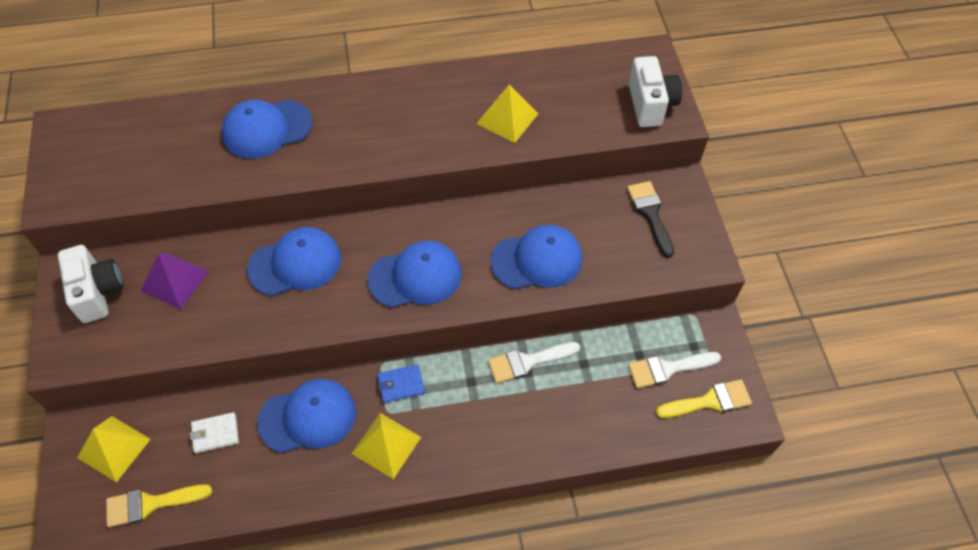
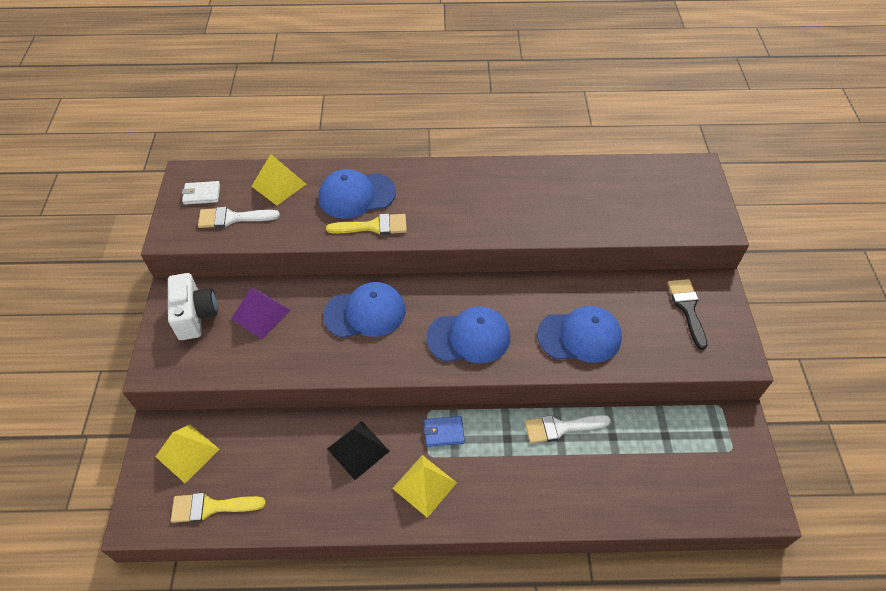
camera: 10 degrees right, 5 degrees down
white wallet [190,412,239,453] -> white wallet moved to [182,181,220,205]
blue cap [258,379,356,453] -> black pyramid [327,421,389,480]
yellow pyramid [476,85,538,143] -> yellow pyramid moved to [251,154,306,205]
white brush [628,352,721,388] -> white brush moved to [198,207,280,228]
white camera [629,56,682,127] -> none
yellow brush [656,379,752,418] -> yellow brush moved to [326,214,407,235]

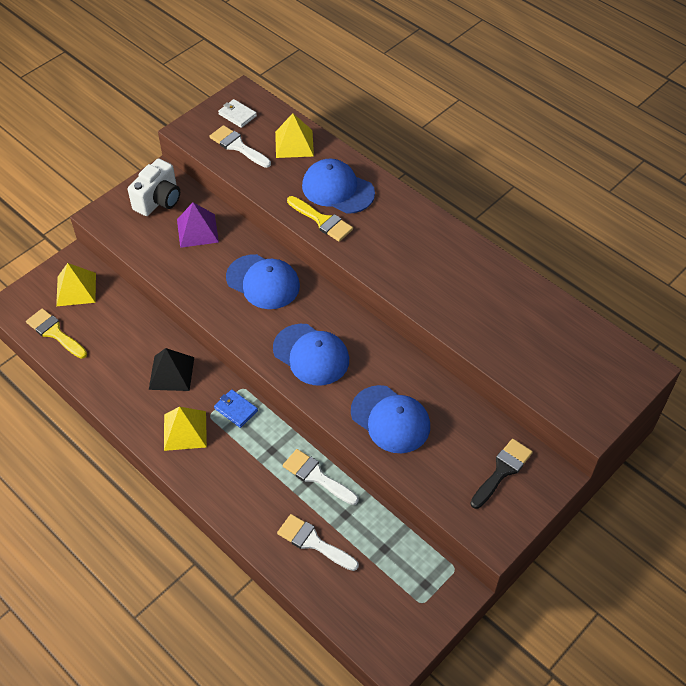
camera: 45 degrees right, 0 degrees up
none -> white brush [277,514,359,571]

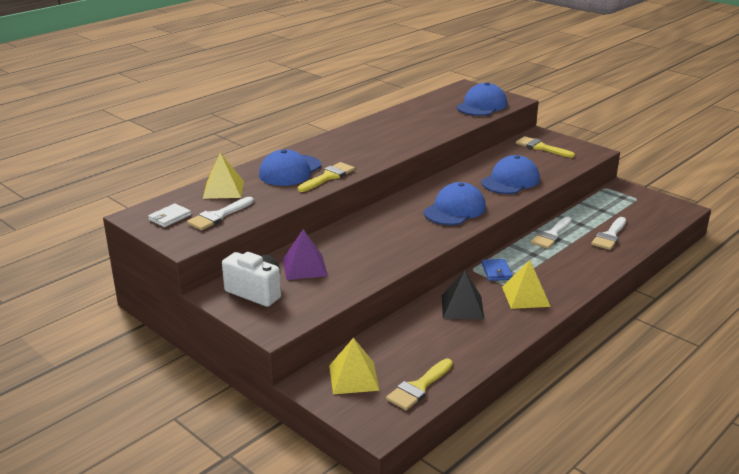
camera: 90 degrees left, 25 degrees down
blue wallet [214,389,258,428] -> blue wallet turned 45 degrees counterclockwise [482,259,513,281]
blue cap [226,254,300,309] -> blue cap moved to [457,82,507,116]
black brush [470,439,533,509] -> yellow brush [516,136,575,158]

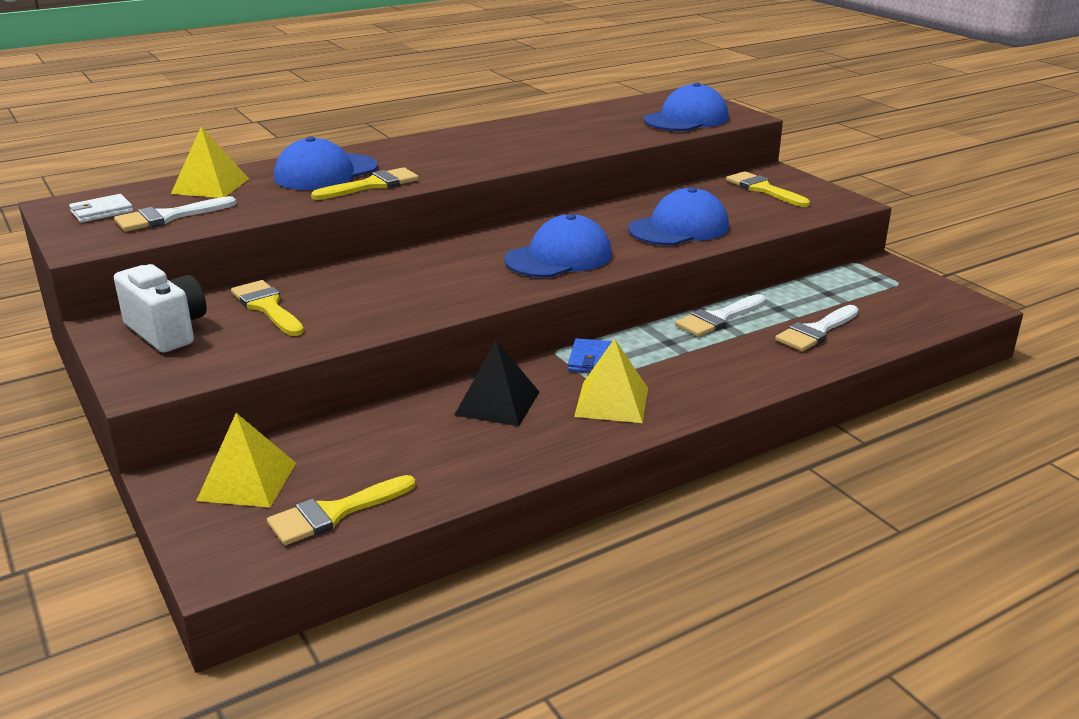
camera: 15 degrees right, 0 degrees up
purple pyramid [283,229,328,280] -> yellow brush [231,280,304,336]

